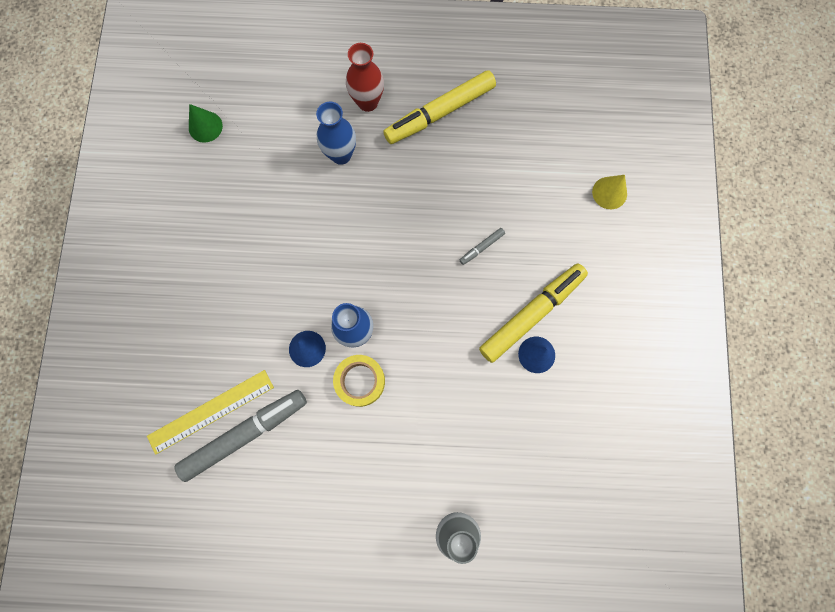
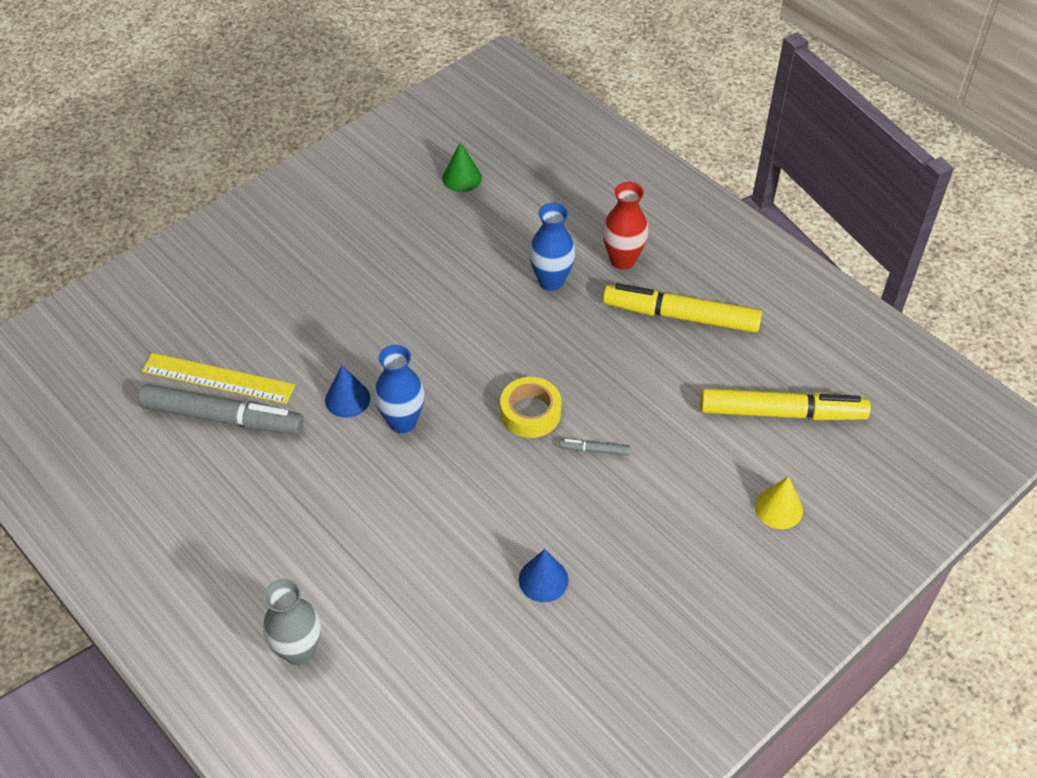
camera: 45 degrees right, 25 degrees down
yellow tape [333,355,385,407] -> yellow tape moved to [500,377,561,438]
yellow marker [479,263,588,363] -> yellow marker moved to [700,388,871,420]

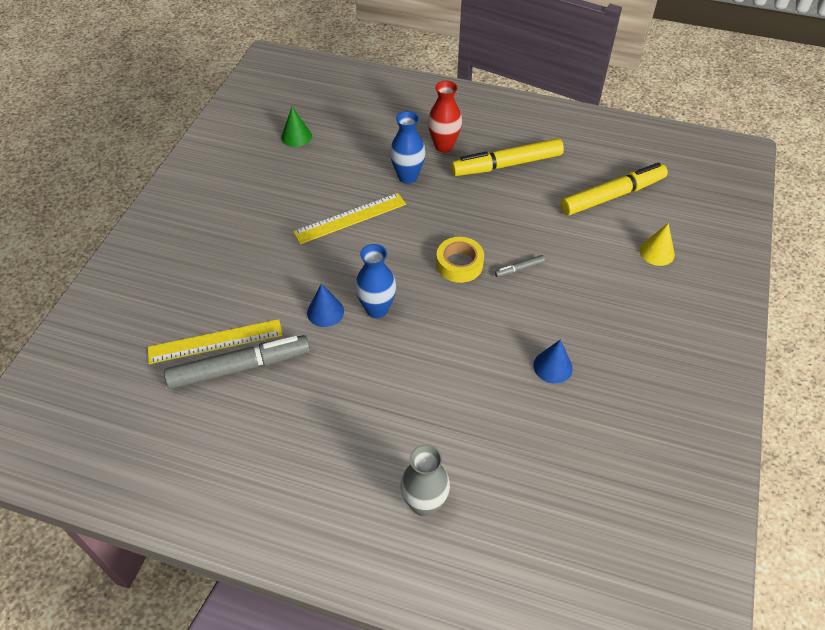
camera: 30 degrees left, 0 degrees up
none -> yellow ruler [293,193,406,244]

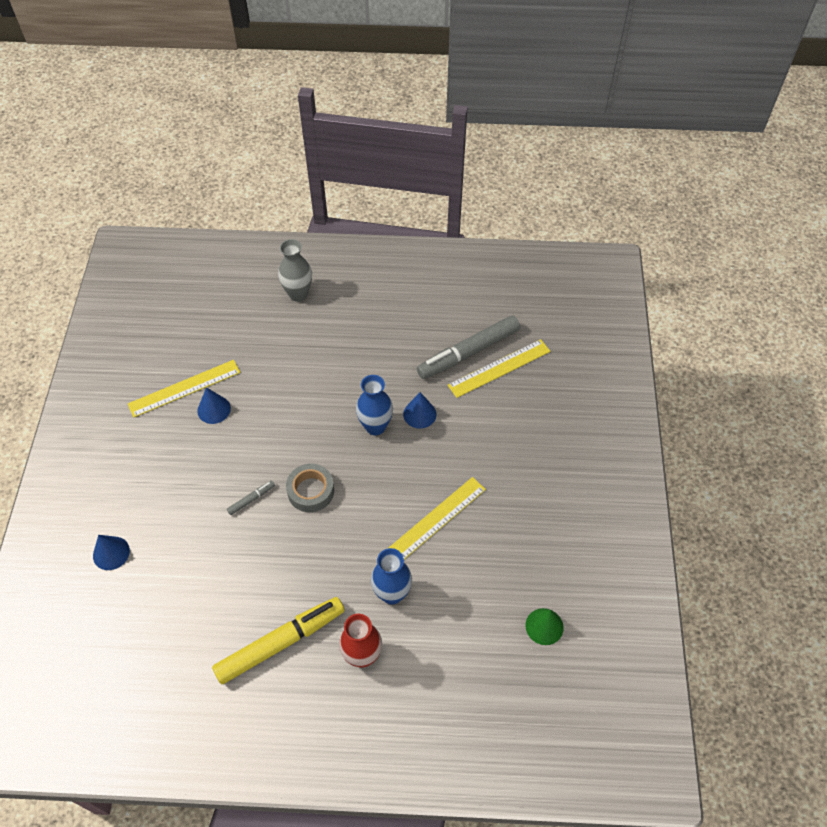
camera: 165 degrees right, 5 degrees up
yellow tape [436,237,484,283] -> grey tape [286,464,334,512]
yellow marker [560,163,668,216] -> none
yellow cone [639,223,675,266] -> blue cone [93,535,130,570]
none -> yellow ruler [128,360,241,417]

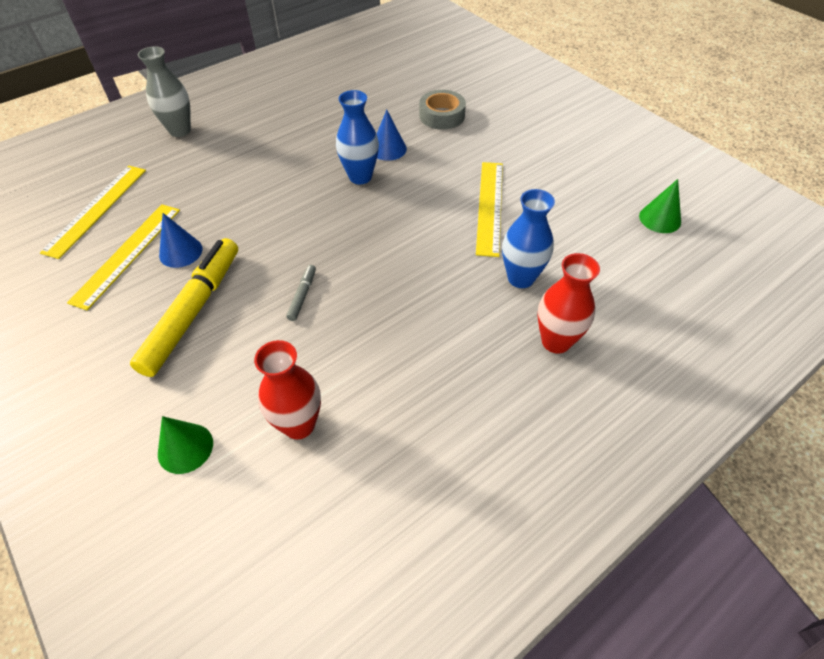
camera: 40 degrees left, 5 degrees down
blue cone [93,535,130,570] -> green cone [158,416,213,474]
yellow marker [212,597,345,685] -> yellow marker moved to [130,238,238,377]
grey tape [286,464,334,512] -> grey tape moved to [419,90,466,130]
grey marker [417,315,520,379] -> none
yellow ruler [447,339,551,398] -> yellow ruler moved to [40,166,146,259]
none -> red vase [254,340,321,439]

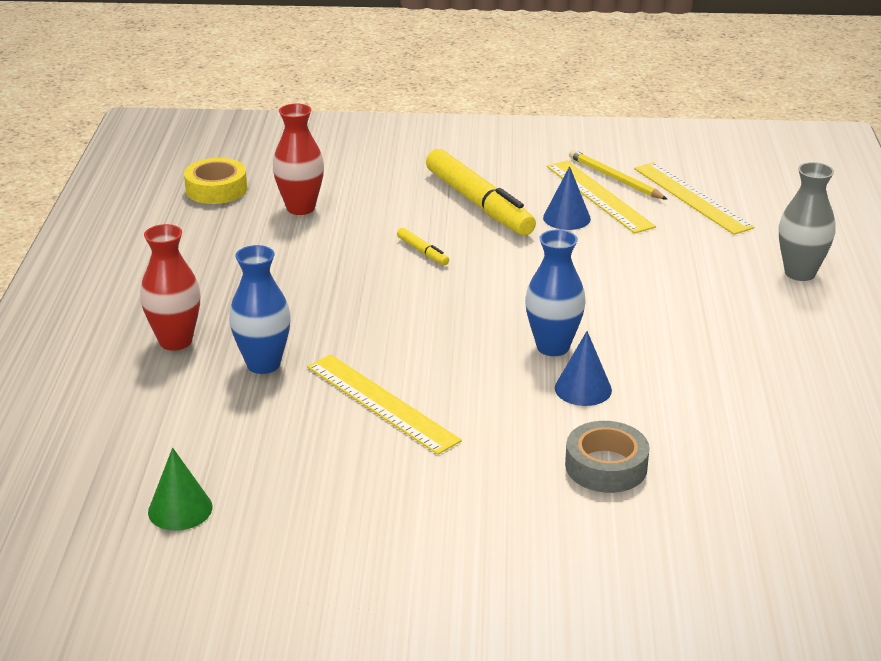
camera: 130 degrees right, 20 degrees down
green cone [158,416,213,474] -> none
grey marker [286,265,316,321] -> yellow marker [397,228,449,265]
none -> yellow tape [184,158,247,204]
none -> yellow pencil [569,150,668,200]

